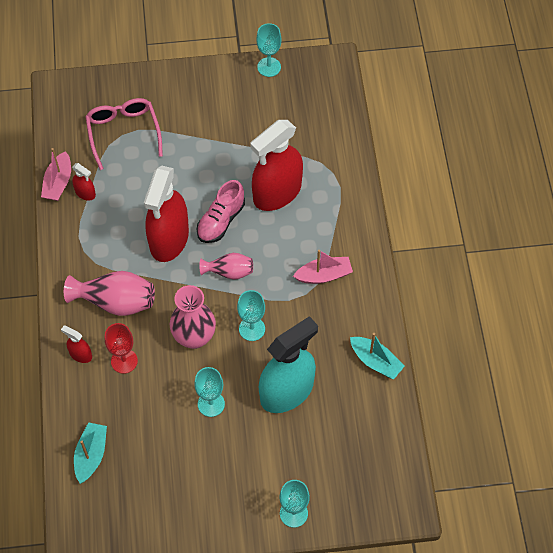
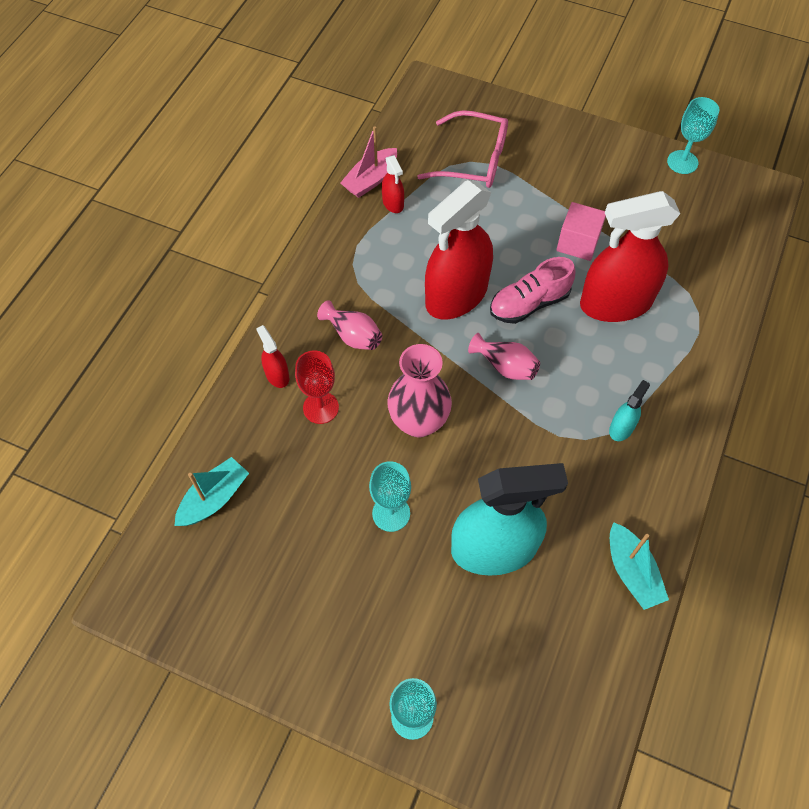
camera: 30 degrees right, 0 degrees up
pink vase [64,271,155,316] -> pink vase [317,300,382,350], size x0.61
pink glasses [85,98,163,170] -> pink glasses turned 90 degrees clockwise [417,110,508,188]
turquoise goblet [237,290,265,341] -> none
pink boat [293,250,353,284] -> turquoise spray bottle [609,380,650,441]
none -> pink cube [556,202,606,261]

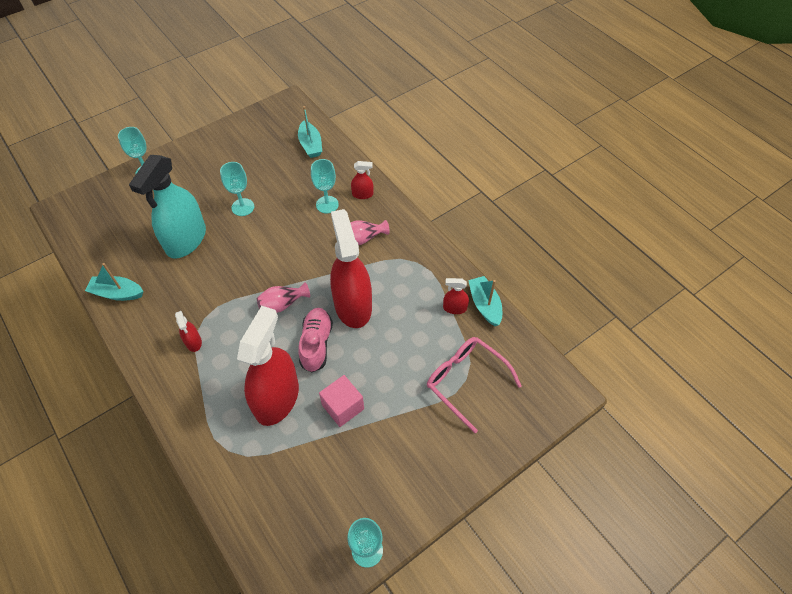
camera: 120 degrees right, 5 degrees down
red goblet [295,350,339,424] -> turquoise goblet [311,159,339,213]
pink boat [341,126,397,198] -> turquoise boat [468,276,502,326]
pink vase [387,344,452,438] -> none
pink glasses [417,110,508,188] -> pink glasses turned 90 degrees clockwise [427,337,522,433]
turquoise spray bottle [609,380,650,441] -> red spray bottle [175,311,202,352]

